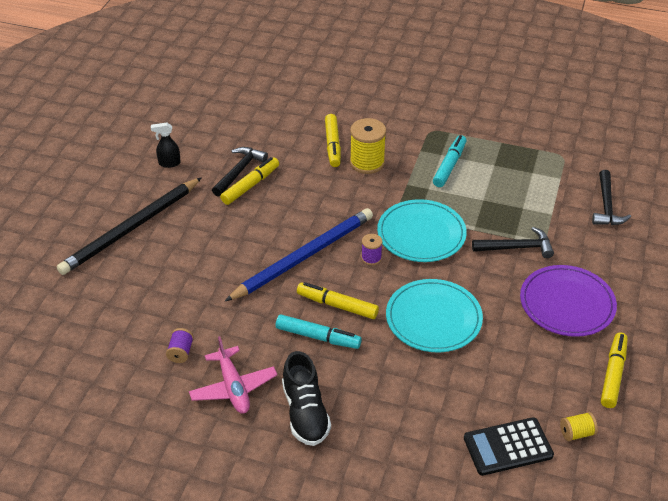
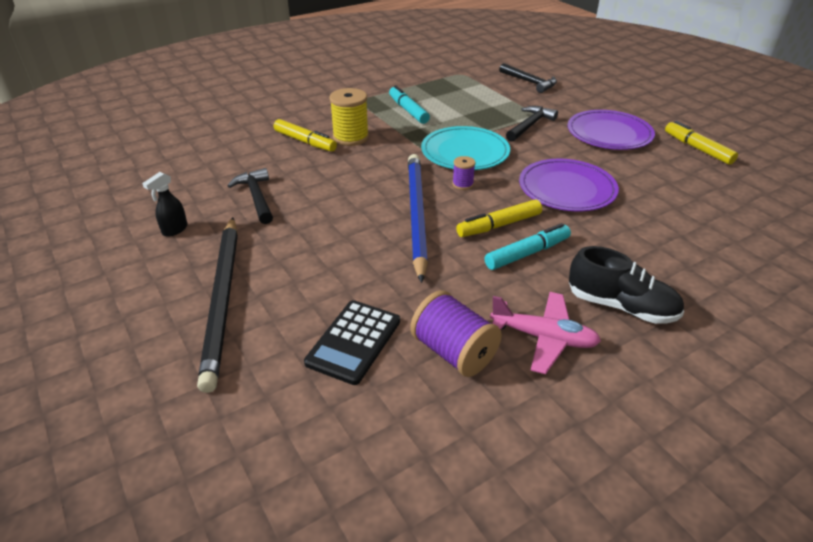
camera: 50 degrees left, 5 degrees down
purple spool [166,328,194,363] -> purple spool [410,290,502,377], size x1.90
yellow marker [220,157,279,205] -> none
turquoise plate [386,279,483,352] -> purple plate [519,159,619,212]
black calculator [464,417,554,476] -> black calculator moved to [304,300,400,385]
yellow spool [560,412,598,441] -> none

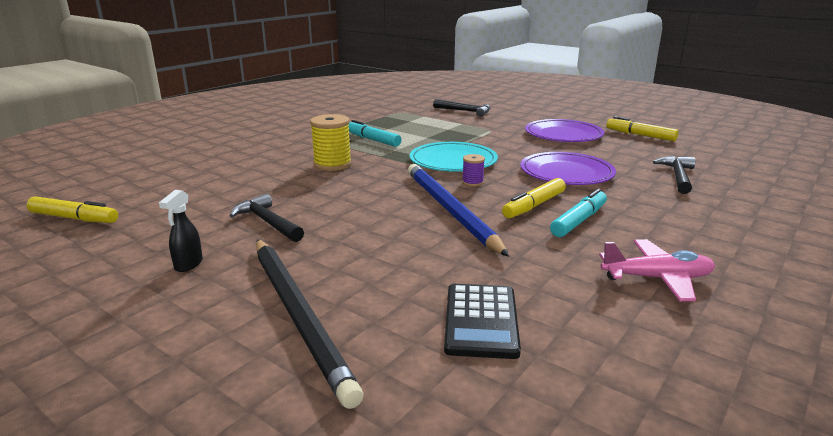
camera: 20 degrees left, 15 degrees down
yellow marker [274,119,337,152] -> yellow marker moved to [26,196,118,223]
purple spool [410,290,502,377] -> none
black hammer [506,106,558,142] -> black hammer moved to [653,156,696,194]
black shoe [569,246,684,324] -> none

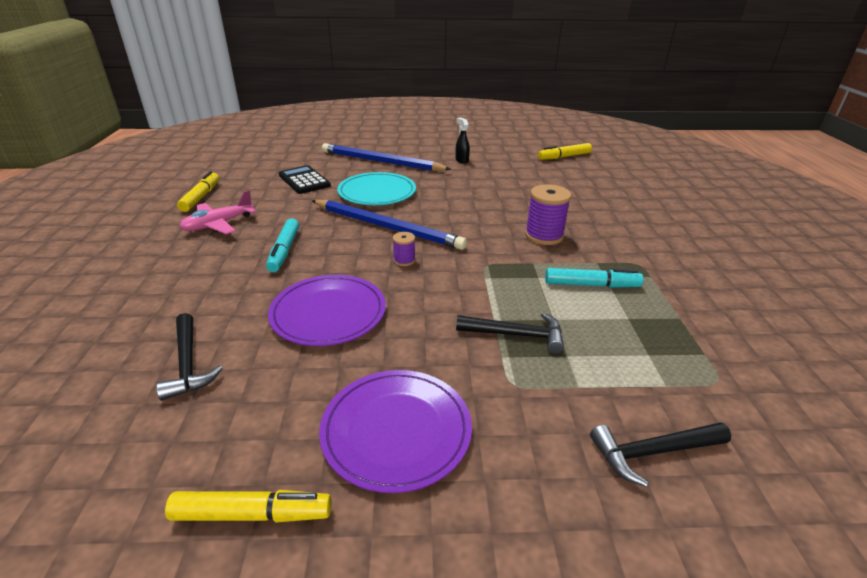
camera: 140 degrees right, 10 degrees up
black hammer [230,193,304,242] -> black hammer moved to [456,313,564,354]
black pencil [256,239,363,409] -> blue pencil [322,143,451,171]
yellow spool [310,114,352,171] -> purple spool [525,184,571,245]
turquoise plate [410,142,498,172] -> turquoise plate moved to [337,172,416,205]
yellow marker [502,178,566,218] -> yellow marker moved to [177,171,219,212]

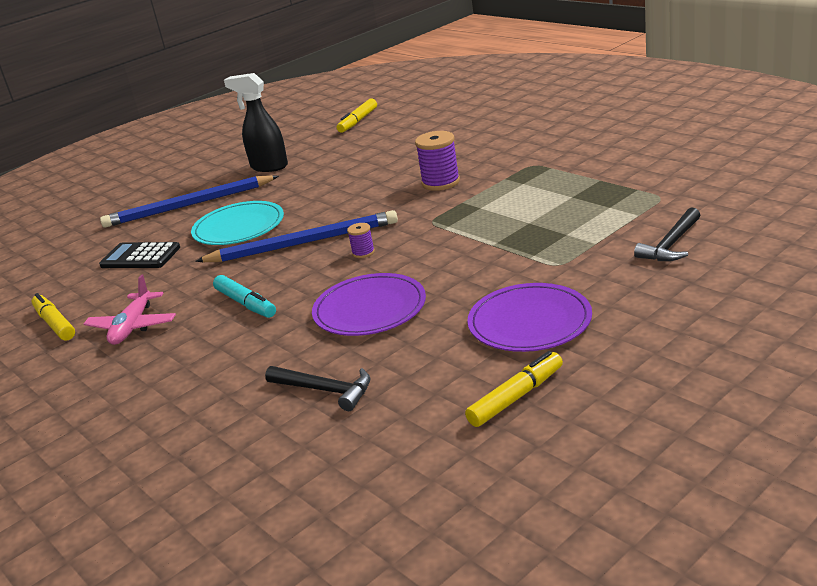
camera: 35 degrees left, 5 degrees down
black spray bottle [456,118,470,164] -> black spray bottle [224,73,288,172], size x1.93
black hammer [456,313,564,354] -> none
turquoise marker [545,268,643,288] -> none

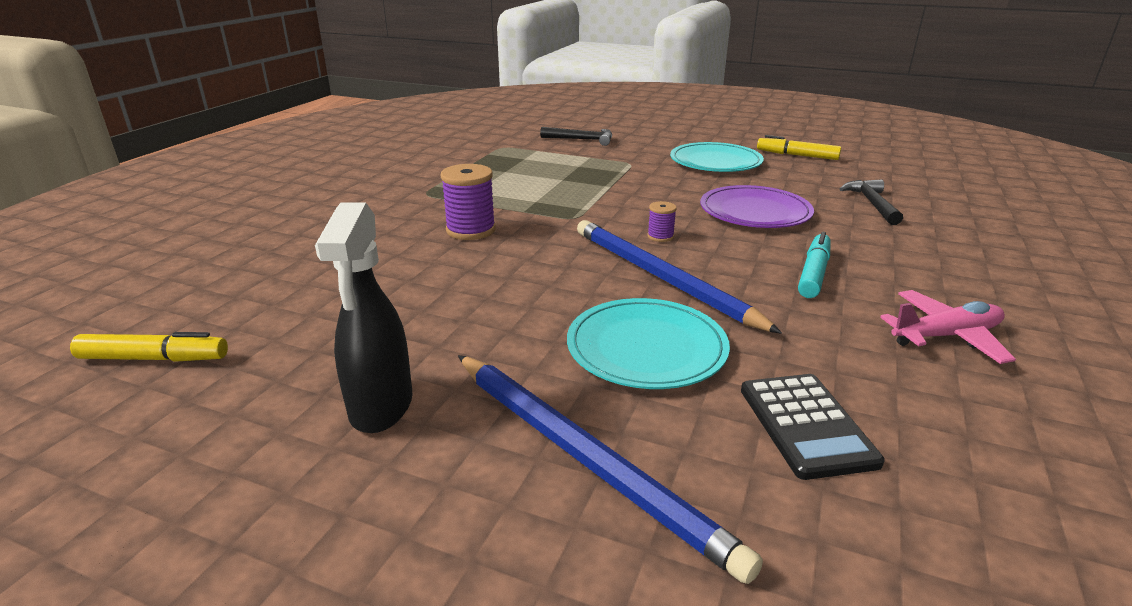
camera: 120 degrees left, 0 degrees up
yellow marker [31,293,75,341] -> none
purple plate [467,283,592,352] -> turquoise plate [670,142,764,172]

